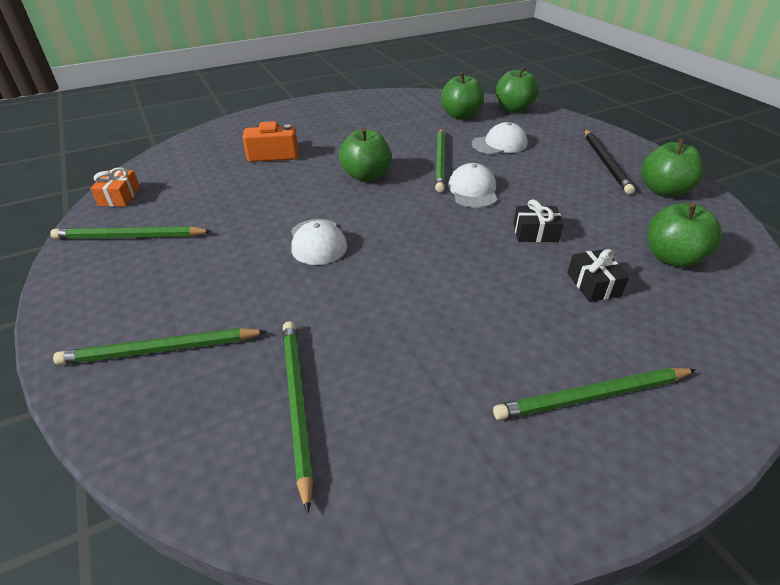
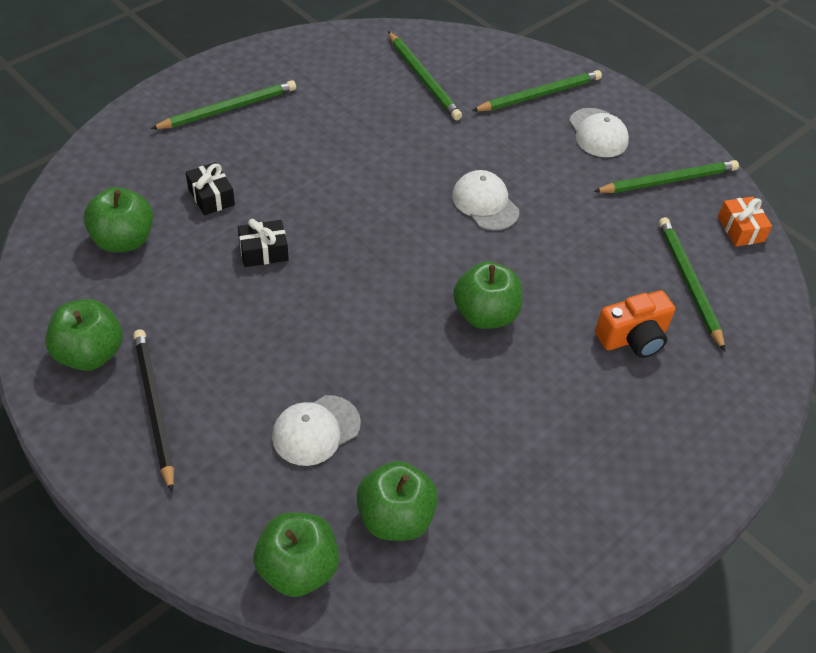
camera: 160 degrees right, 10 degrees up
green pencil [435,128,445,192] -> green pencil moved to [659,217,725,351]
white cap [448,163,498,208] -> white cap moved to [569,108,629,157]

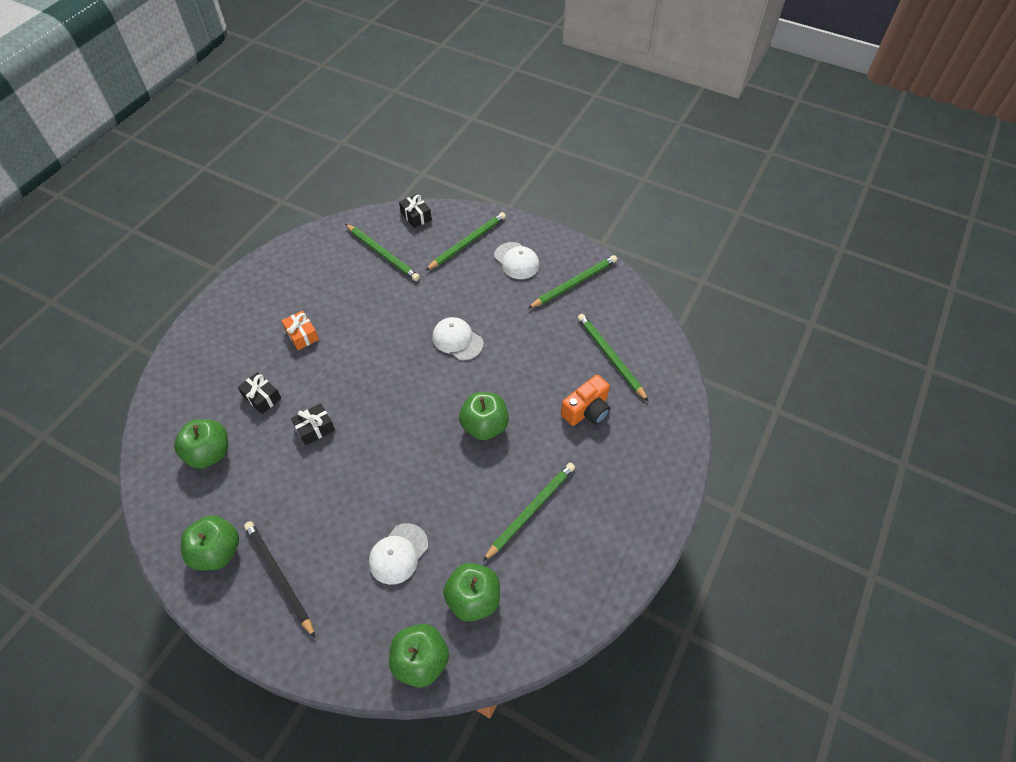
camera: 15 degrees left, 5 degrees up
green pencil [151,80,296,129] -> green pencil moved to [483,463,575,561]
orange gift [718,197,772,247] -> orange gift moved to [282,311,319,350]
none -> black gift [399,194,432,228]

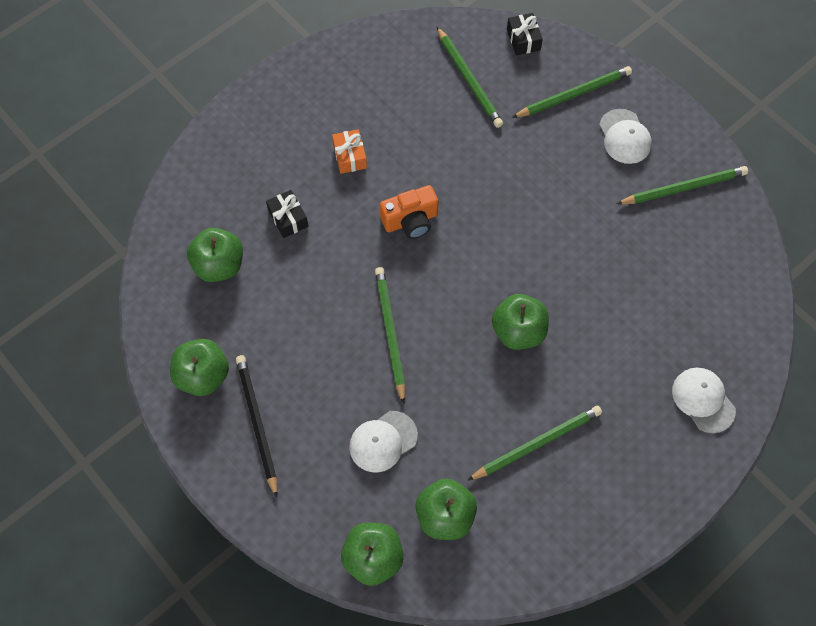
camera: 20 degrees right, 10 degrees up
black gift [291,403,335,446] -> none
white cap [432,317,483,361] -> white cap moved to [672,368,736,433]
orange camera [561,375,610,426] -> orange camera moved to [380,185,438,239]
green pencil [578,314,649,402] -> green pencil moved to [375,267,405,404]

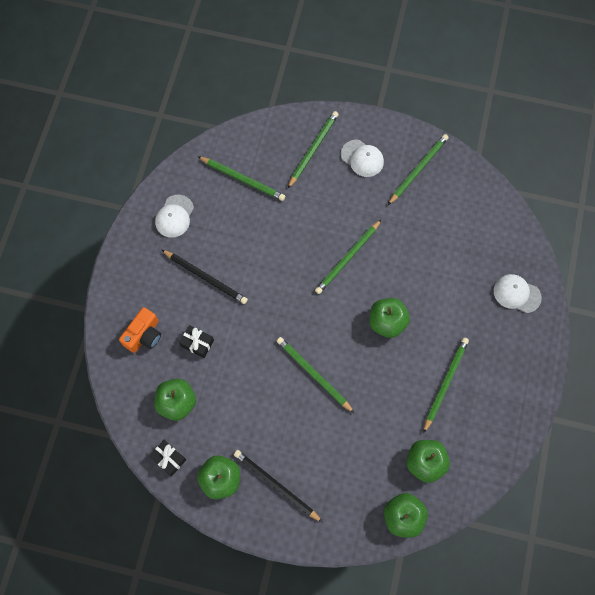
camera: 35 degrees left, 5 degrees up
orange gift [332,129,367,174] -> black pencil [162,250,248,304]
white cap [349,411,418,473] -> white cap moved to [155,195,194,238]
orange camera [380,185,438,239] -> orange camera moved to [119,307,161,353]
black gift [507,13,543,56] -> black gift moved to [149,440,186,476]
none -> green pencil [315,219,382,294]

